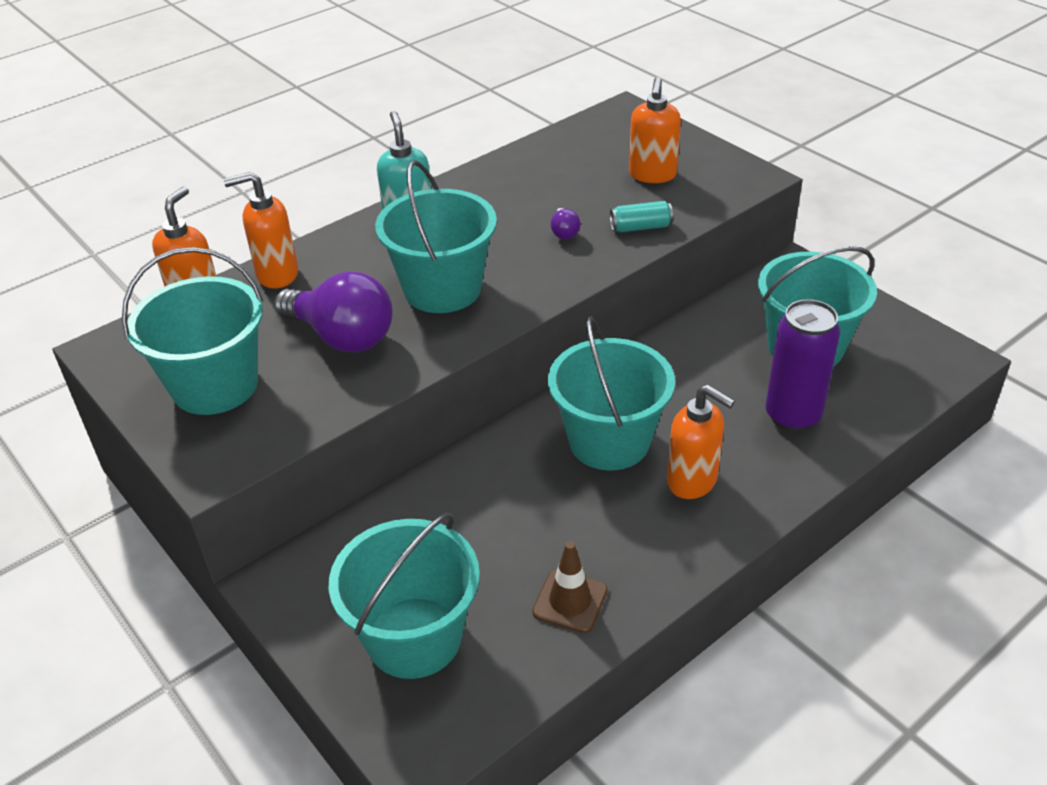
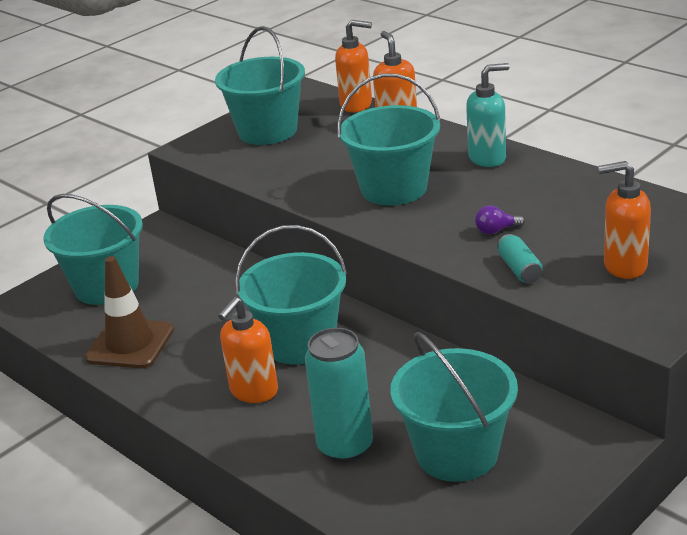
camera: 85 degrees right, 10 degrees down
purple light bulb [274,271,393,352] -> none
brown traffic cone [532,541,608,633] -> brown traffic cone [85,256,174,369], size x1.54
purple can [765,299,840,432] -> turquoise can [305,328,373,462]

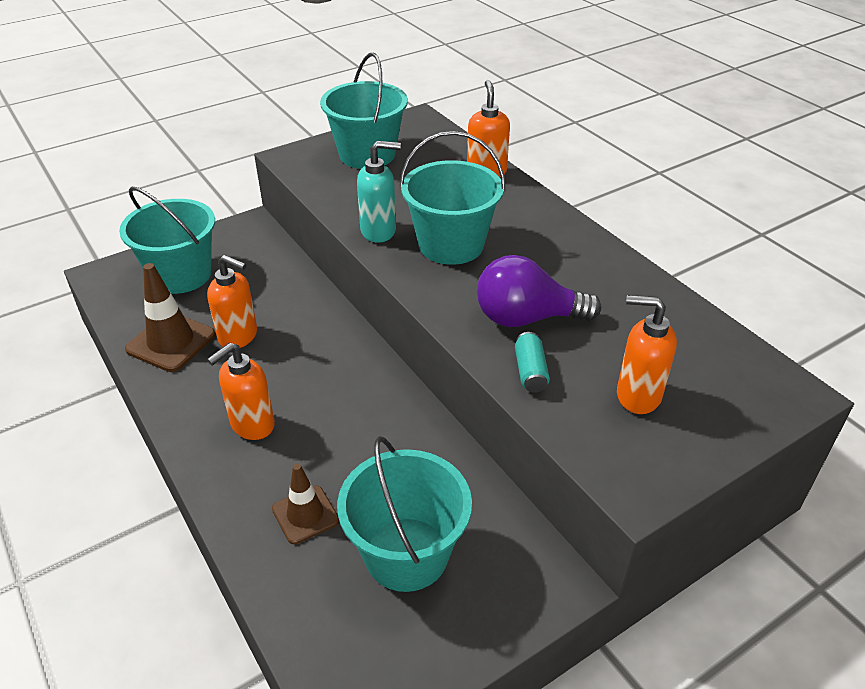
camera: 10 degrees right, 10 degrees up
turquoise bucket [235,225,347,365] -> none
turquoise can [305,328,373,462] -> brown traffic cone [272,463,339,544]
orange soap dispenser [335,20,372,112] -> orange soap dispenser moved to [207,255,257,348]
turquoise soap dispenser [466,63,509,167] -> turquoise soap dispenser moved to [357,141,401,243]
purple light bulb [475,205,525,234] -> purple light bulb [477,255,601,327], size x2.38

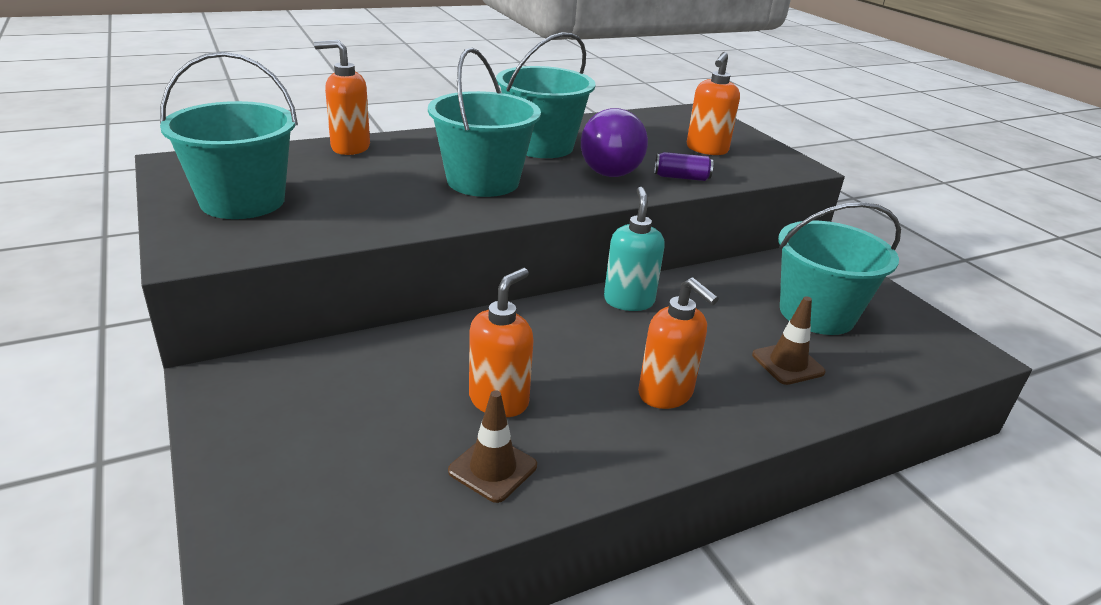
camera: 85 degrees left, 10 degrees down
turquoise bucket [119,187,215,294] -> turquoise bucket moved to [496,32,596,158]
brown traffic cone [125,263,216,372] -> brown traffic cone [448,390,537,503], size x0.65
turquoise soap dispenser [357,141,401,243] -> turquoise soap dispenser moved to [604,187,665,311]
turquoise can [515,332,550,393] -> purple can [654,152,713,181]

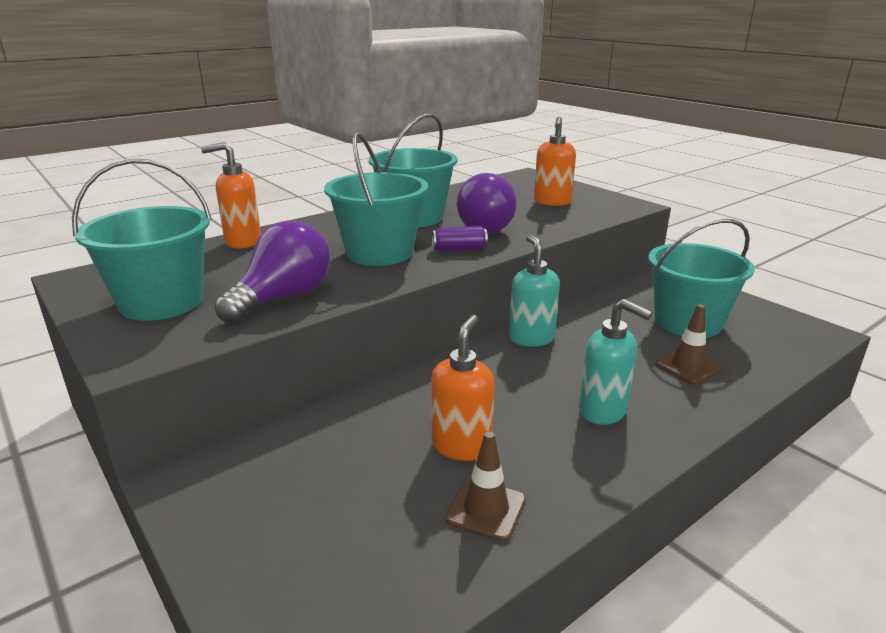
camera: 10 degrees left, 5 degrees down
orange soap dispenser [638,278,719,409] -> turquoise soap dispenser [579,299,652,425]
purple can [654,152,713,181] -> purple can moved to [432,226,488,251]
none -> purple light bulb [215,220,330,324]

